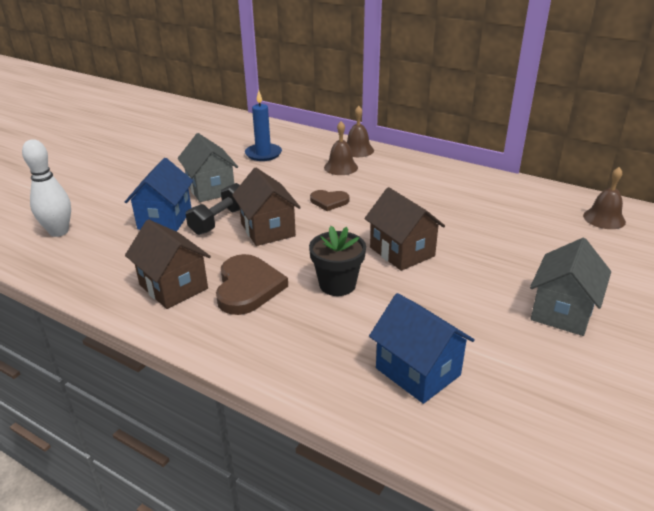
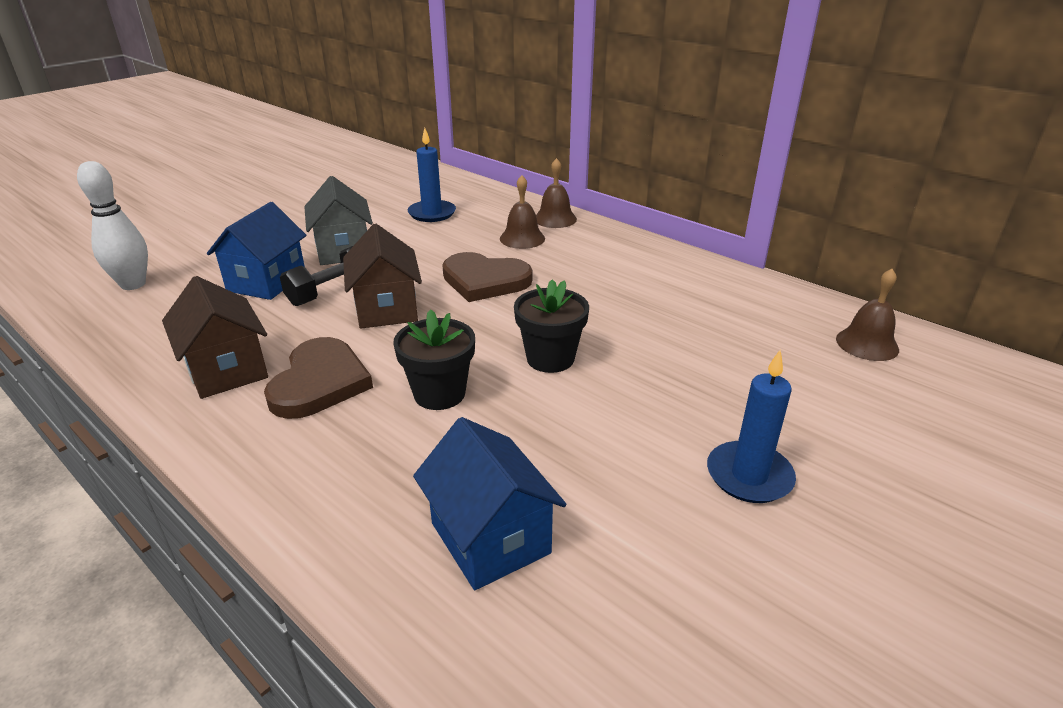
camera: 10 degrees right, 0 degrees up
brown heart [310,190,349,211] -> brown heart [442,252,532,302], size x1.73
brown house [364,187,445,271] -> black flower pot [514,279,589,373]
grey house [530,238,611,336] -> blue candle [707,349,796,503]

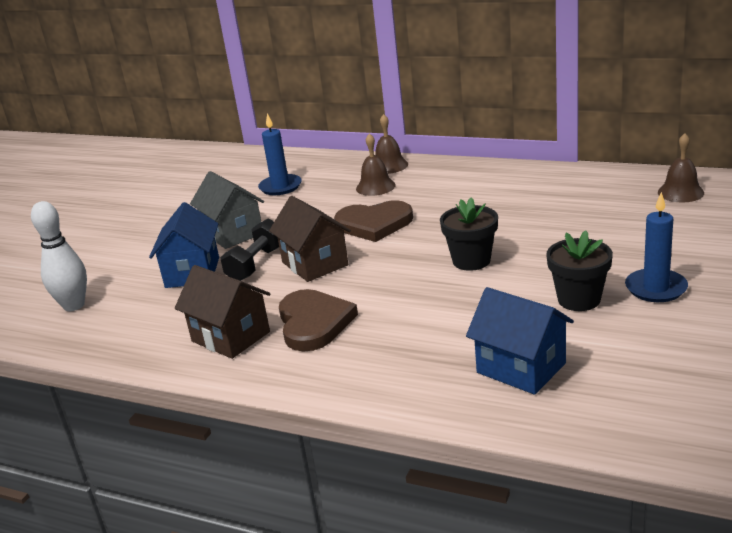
camera: 15 degrees left, 5 degrees down
black flower pot [393,309,475,410] -> black flower pot moved to [546,230,613,311]

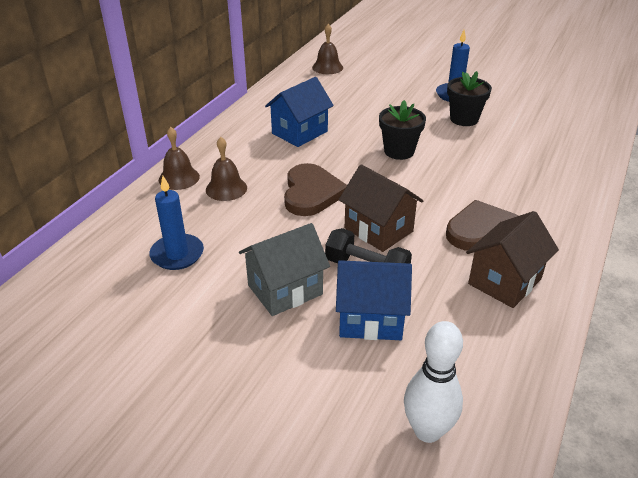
camera: 90 degrees left, 10 degrees up
brown house [269,196,351,282] -> brown house turned 75 degrees clockwise [339,164,423,252]
blue house [466,287,574,395] -> blue house moved to [265,77,334,147]

